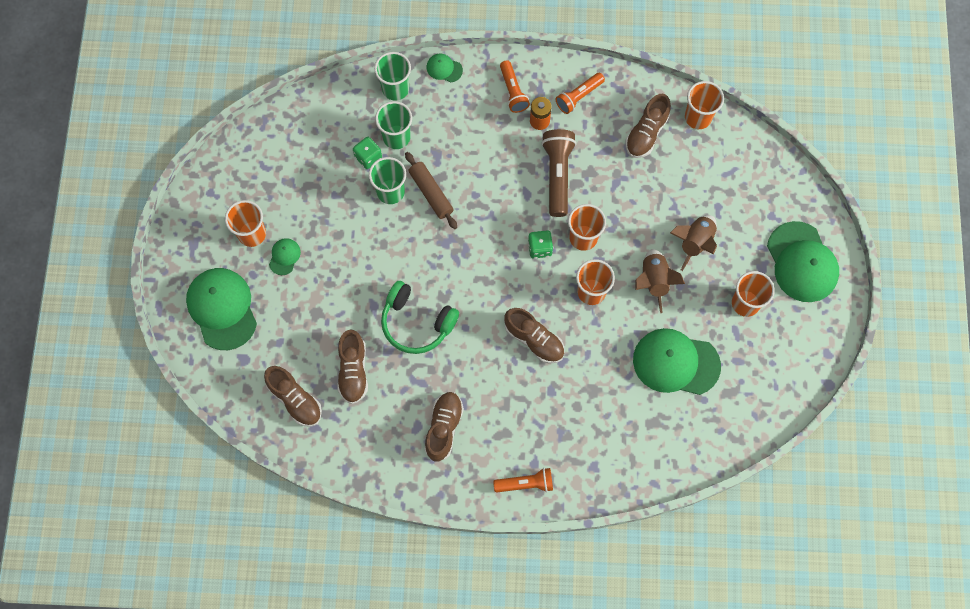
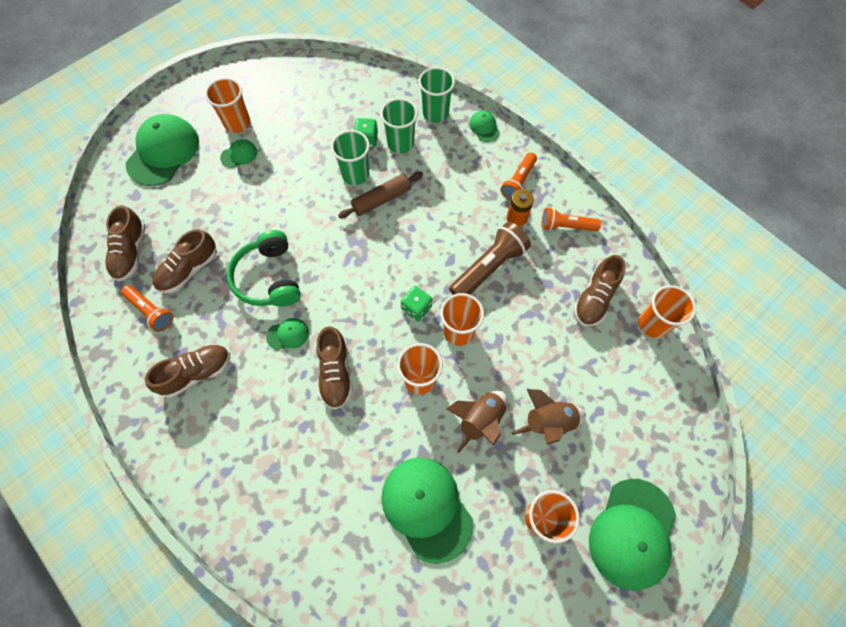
camera: 45 degrees right, 5 degrees down
brown rolling pin [405,152,457,229] -> brown rolling pin turned 45 degrees clockwise [338,172,423,218]
orange flashlight [493,468,553,493] -> orange flashlight moved to [121,285,173,332]
brown shoe [625,94,671,158] -> brown shoe turned 45 degrees counterclockwise [574,255,626,327]
none -> green cap [266,318,309,350]

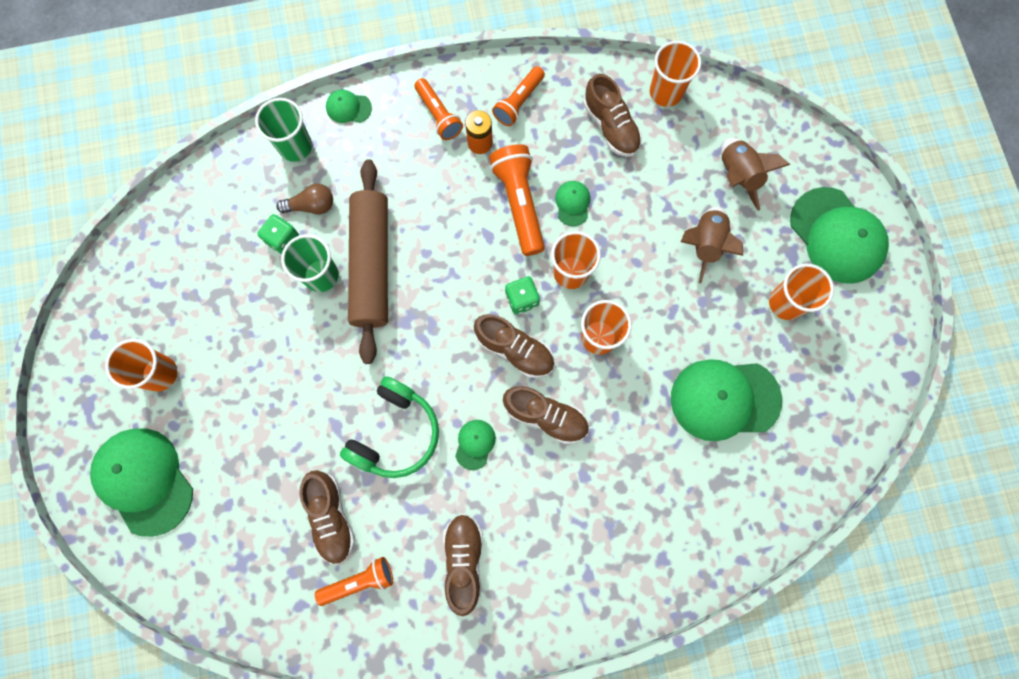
camera: 60 degrees left, 10 degrees up
brown shoe [105,205,146,281] -> brown shoe moved to [474,314,554,378]
green cap [220,139,257,168] -> green cap moved to [555,181,590,226]
green headphones [227,230,301,307] -> green headphones turned 75 degrees counterclockwise [340,376,439,478]
brown rolling pin [338,172,423,218] -> brown rolling pin [348,159,388,364], size x1.73
green cup [380,98,418,153] -> brown light bulb [276,184,333,214]
brown rocket [446,390,508,453] -> brown rocket moved to [721,138,790,211]
brown flashlight [449,222,531,295] -> orange flashlight [489,144,545,256]

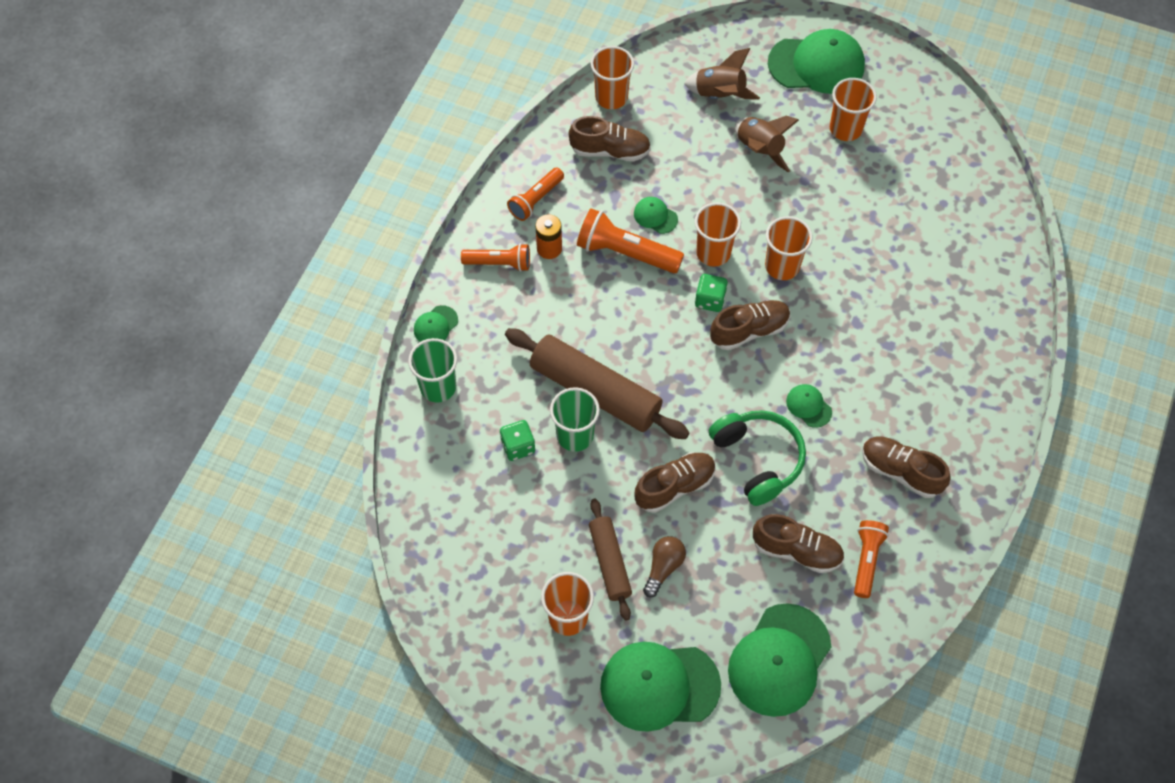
camera: 55 degrees left, 15 degrees down
brown light bulb [276,184,333,214] -> brown light bulb moved to [643,536,686,597]
orange flashlight [492,66,545,126] -> orange flashlight turned 60 degrees clockwise [507,168,564,221]
brown shoe [503,386,589,444] -> brown shoe moved to [634,452,716,513]
green cap [671,359,782,441] -> green cap moved to [728,603,831,717]
none -> brown rolling pin [589,499,632,621]

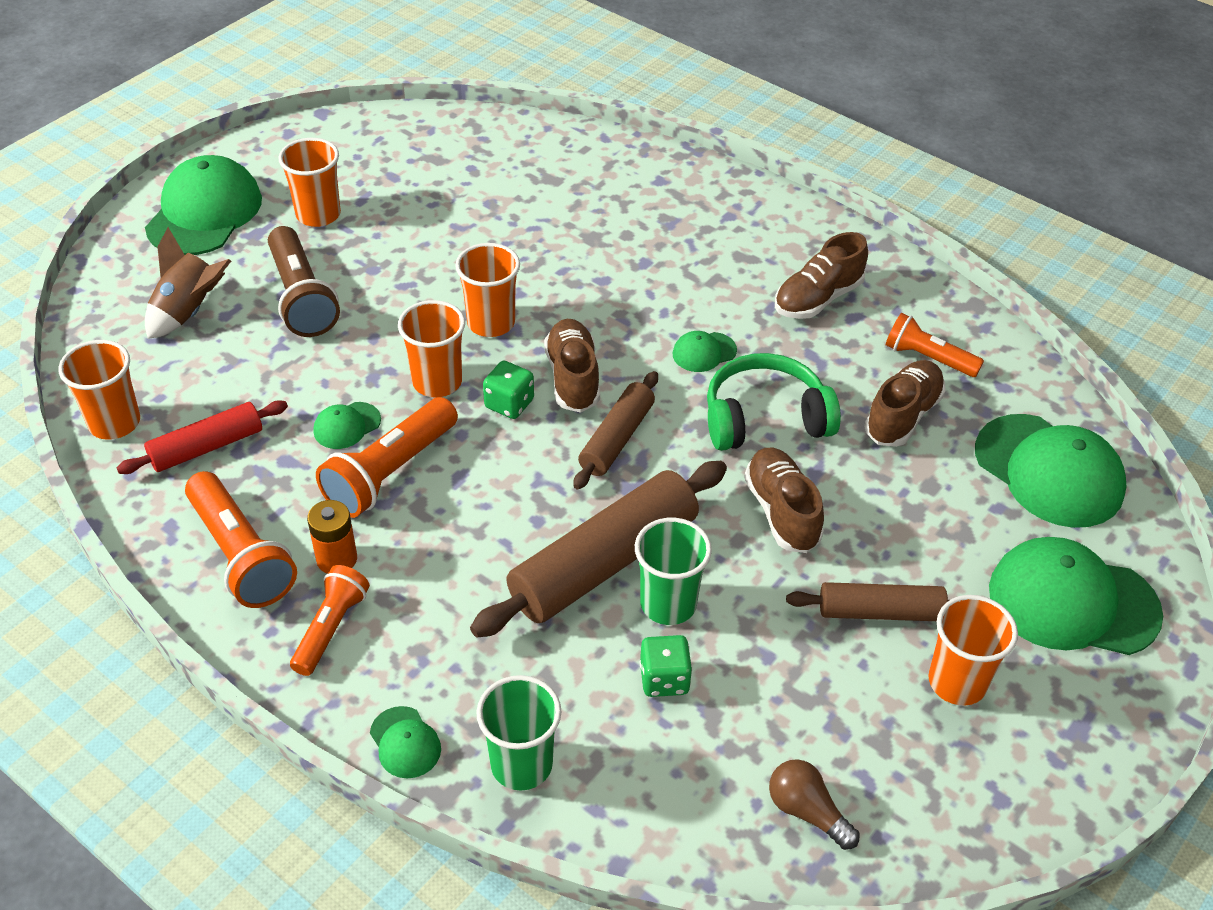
camera: 75 degrees left, 15 degrees down
orange flashlight [507,168,564,221] -> orange flashlight [185,471,297,608], size x1.54
brown shoe [569,116,651,161] -> red rolling pin [117,400,288,474]
green cap [600,642,721,732] -> green cap turned 90 degrees clockwise [989,537,1163,655]
brown light bulb [643,536,686,597] -> brown light bulb moved to [769,759,860,850]
brown rocket [735,116,799,173] -> brown flashlight [268,226,340,337]
none -> brown rolling pin [573,371,658,490]

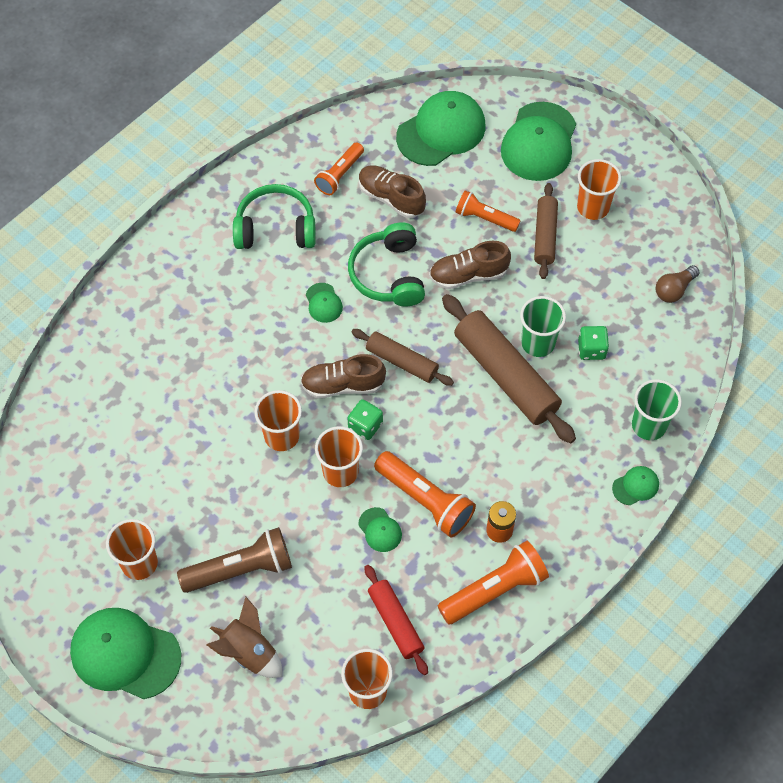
camera: 85 degrees left, 15 degrees up
orange flashlight [290,565,370,676] -> orange flashlight moved to [456,190,521,232]
brown shoe [775,232,868,319] -> green headphones [233,184,316,249]

